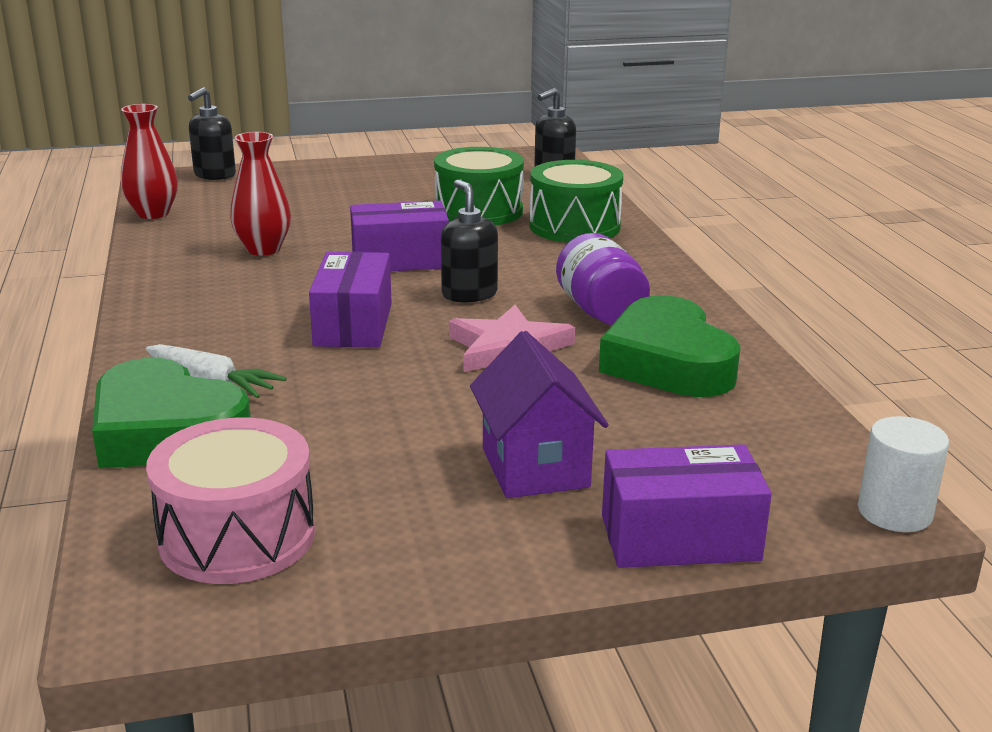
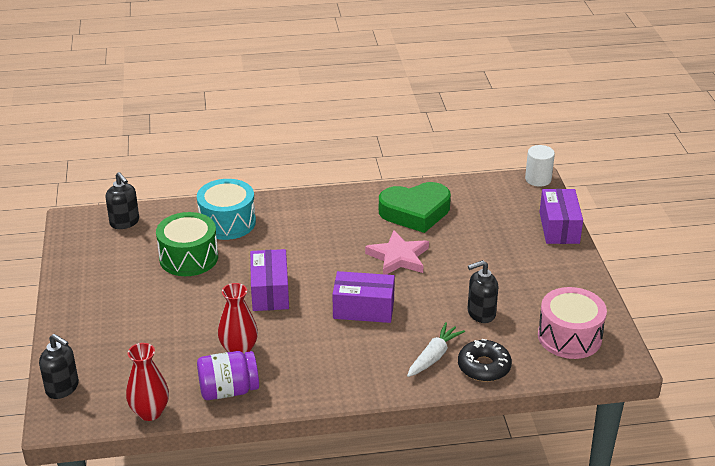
camera: 85 degrees left, 10 degrees up
green heart [92,358,251,468] -> black donut [458,339,512,382]
black soap dispenser [441,179,498,303] -> black soap dispenser moved to [467,260,498,323]
purple house [470,331,608,498] -> none
green drum [529,160,623,243] -> turquoise drum [197,179,256,240]
purple jar [556,233,650,325] -> purple jar moved to [197,351,259,400]

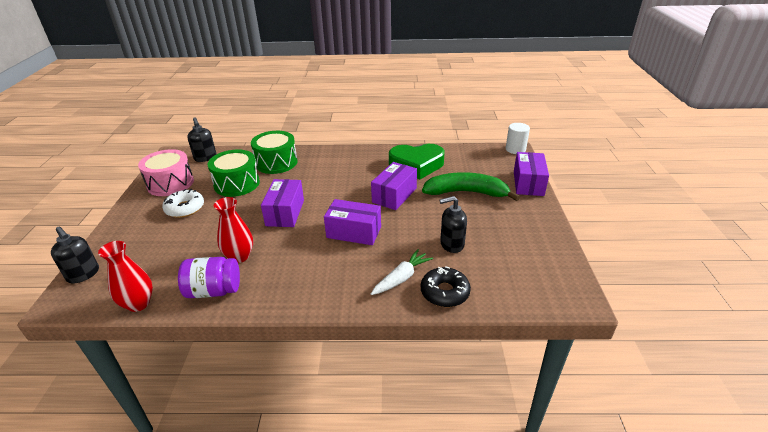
camera: 10 degrees right, 0 degrees up
turquoise drum [197,179,256,240] -> green drum [251,131,298,174]
pink star [365,230,429,275] -> purple box [371,162,417,210]
pink drum [538,287,607,359] -> pink drum moved to [138,149,194,196]
none -> white donut [162,189,204,218]
none -> green banana [422,172,520,201]

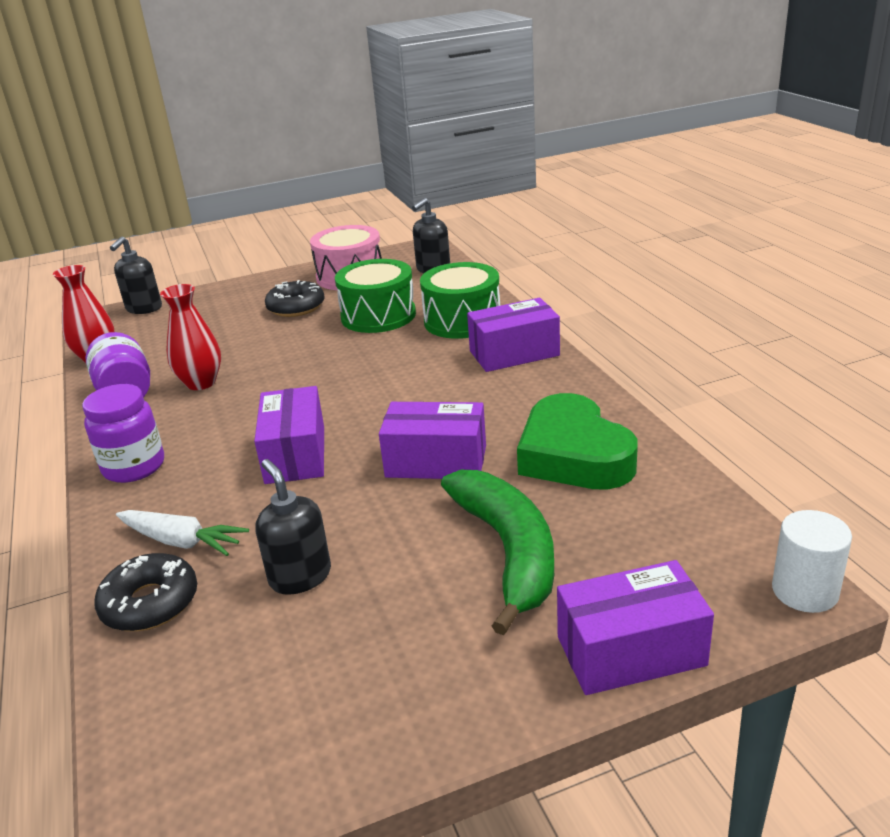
camera: 70 degrees right, 5 degrees down
white donut [162,189,204,218] -> black donut [265,280,325,317]
purple box [261,179,304,227] -> purple box moved to [467,298,560,372]
none -> purple jar [82,384,164,483]

